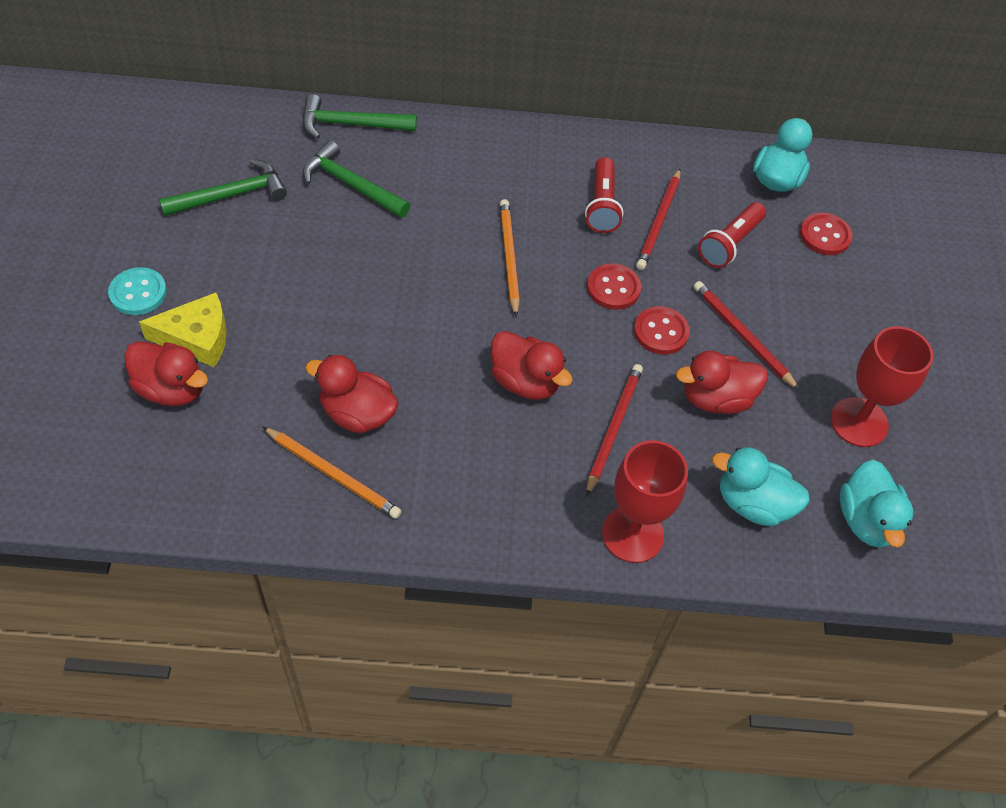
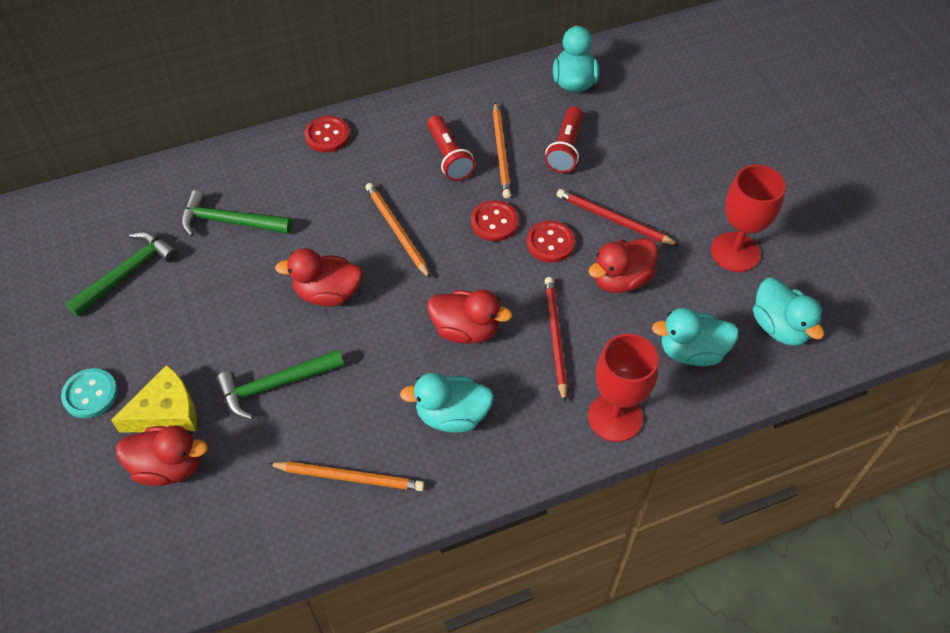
camera: 20 degrees left, 0 degrees up
green hammer [303,94,417,139] -> green hammer moved to [217,349,344,420]
red duck [305,355,399,433] -> red duck moved to [275,248,363,307]
red pencil [636,169,681,270] -> orange pencil [493,102,511,198]
red button [800,213,853,255] -> red button moved to [304,116,350,152]
none -> turquoise duck [400,373,494,433]

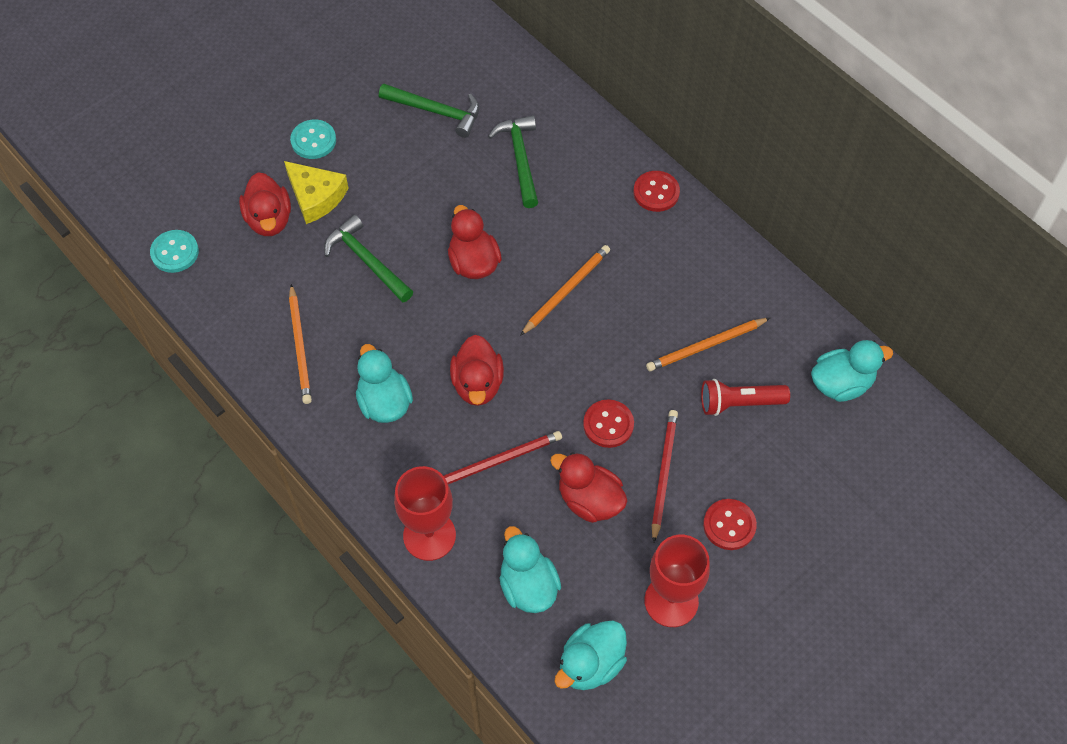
camera: 70 degrees right, 5 degrees up
red flashlight [427,115,475,181] -> none
red button [471,200,518,241] -> red button moved to [703,499,757,550]
none -> turquoise button [150,230,199,273]

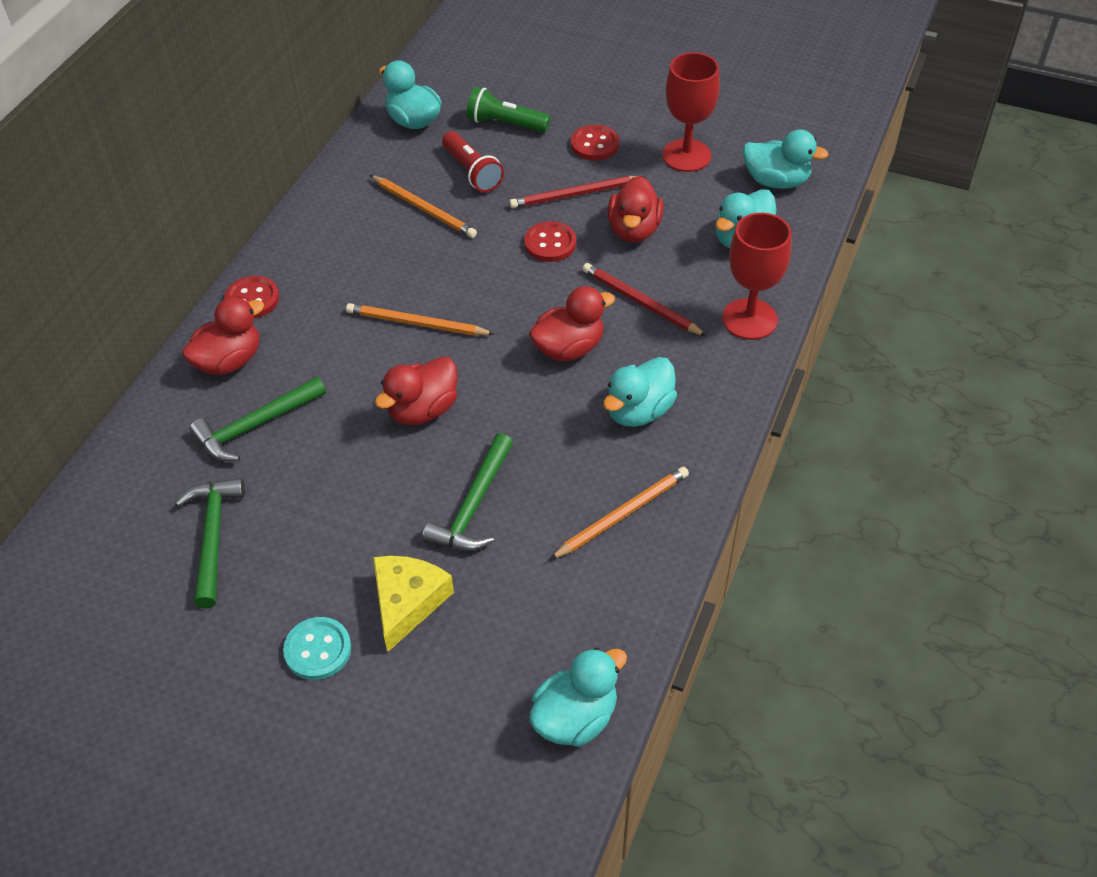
camera: 115 degrees left, 10 degrees down
turquoise button [150,230,199,273] -> turquoise duck [529,648,627,747]
red duck [239,172,291,236] -> red duck moved to [182,297,264,375]
none -> green flashlight [467,87,550,132]

